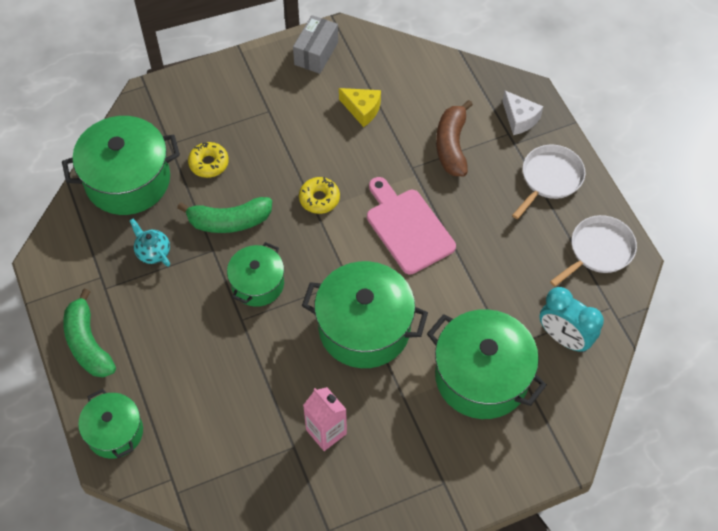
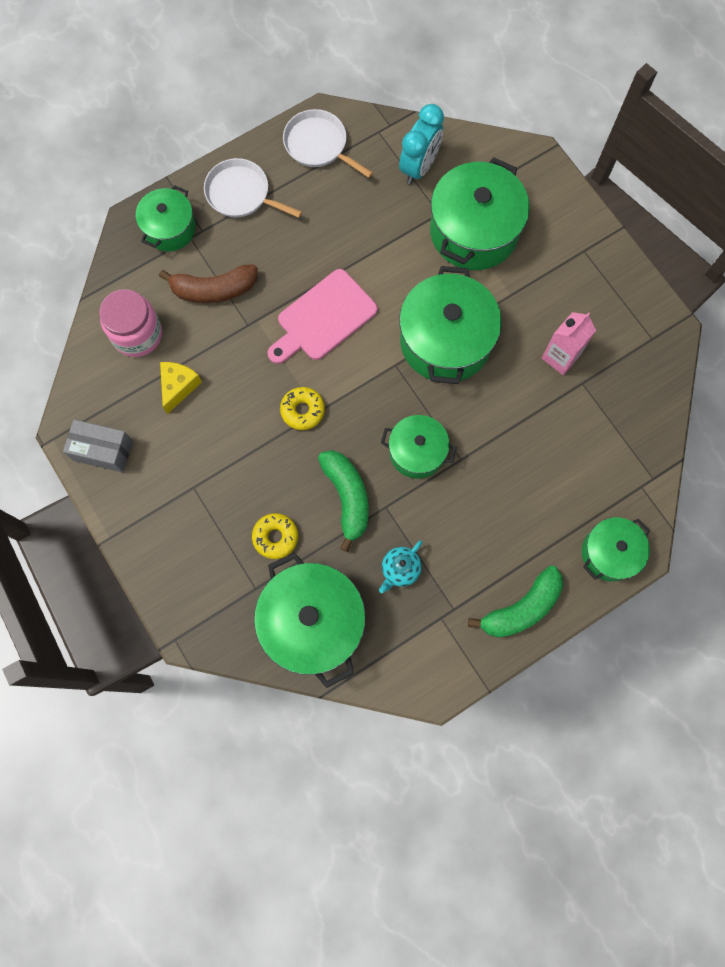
camera: 100 degrees left, 15 degrees up
white cheese [502,90,543,135] -> green pot [136,185,196,251]
none -> pink jar [99,289,162,357]

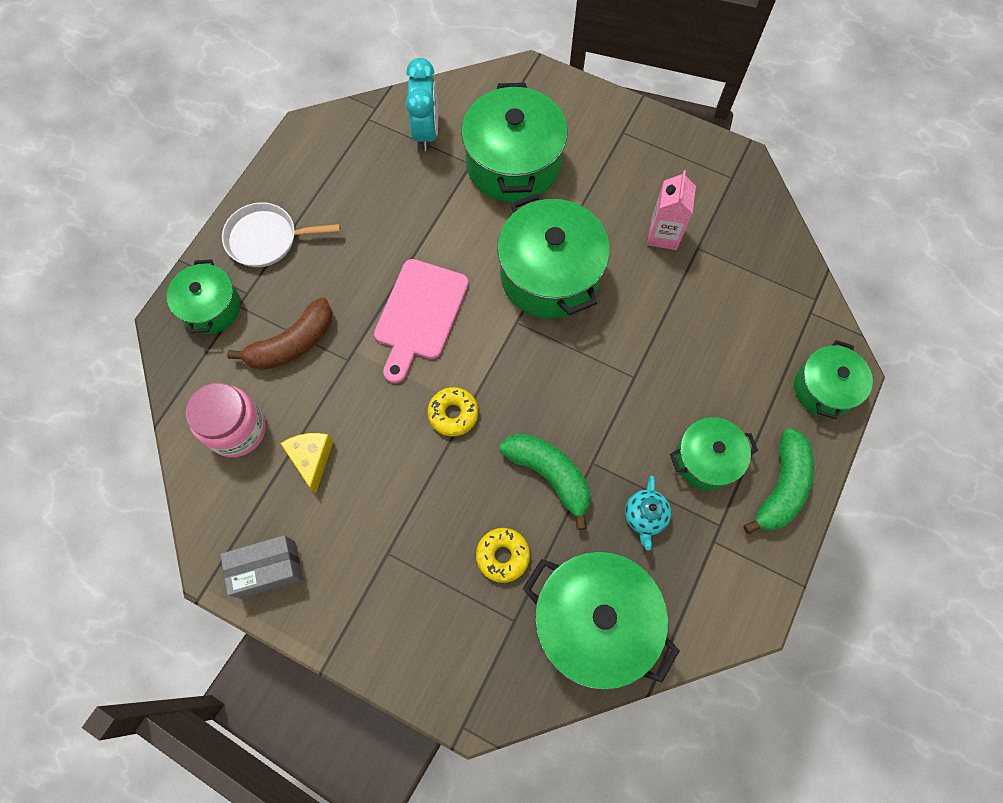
camera: 30 degrees left, 5 degrees down
white pan [283,109,373,178] -> none
green pot [381,415,457,479] -> green pot moved to [670,417,758,491]

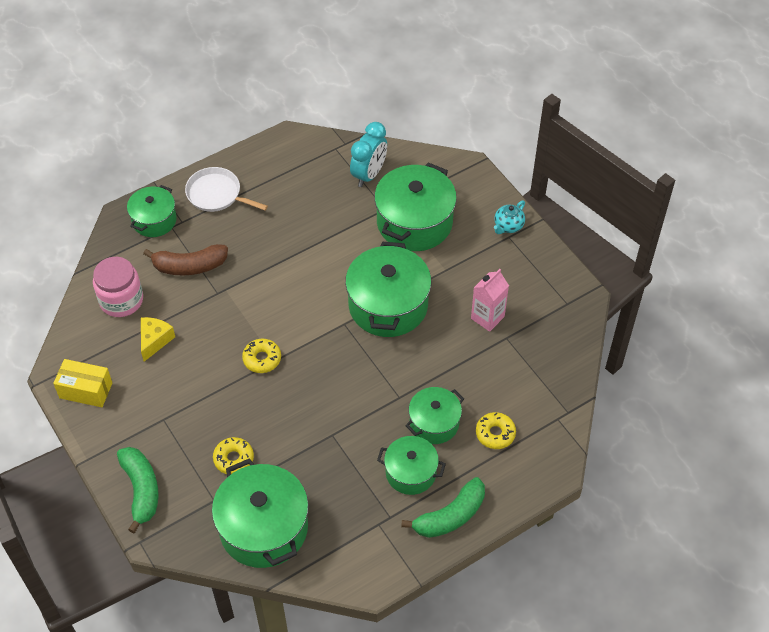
camera: 30 degrees right, 15 degrees down
grey box [220,535,303,599] -> yellow box [53,359,112,407]
pink cutting board [374,259,469,384] -> none
green banana [499,433,590,530] -> green banana moved to [117,447,159,533]
turquoise teapot [625,475,671,551] -> turquoise teapot moved to [494,200,525,234]
green pot [794,340,873,419] -> green pot moved to [406,387,464,444]
none -> yellow donut [476,412,516,449]

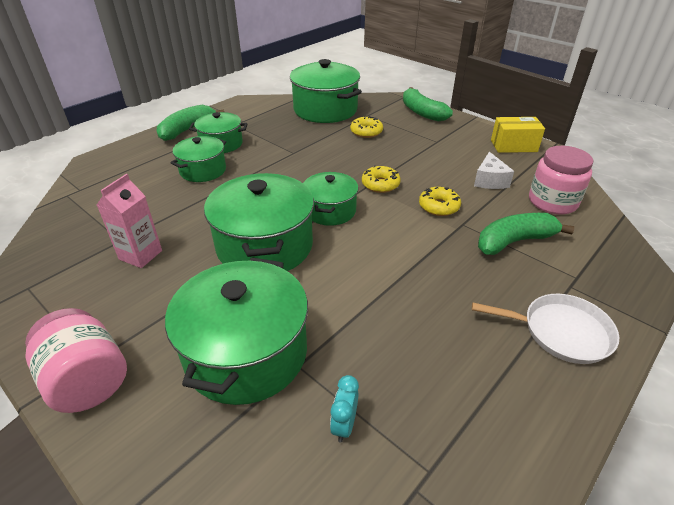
camera: 165 degrees right, 15 degrees down
green pot [127,185,177,237] -> green pot moved to [303,172,358,226]
yellow cheese [141,317,175,362] -> white cheese [474,152,514,189]
brown banana [143,244,228,276] -> green banana [478,213,574,255]
turquoise clock [350,122,387,187] -> turquoise clock [330,375,359,443], size x0.53
yellow donut [476,412,516,449] -> yellow donut moved to [419,187,461,216]
turquoise teapot [494,200,525,234] -> pink jar [25,308,127,413]

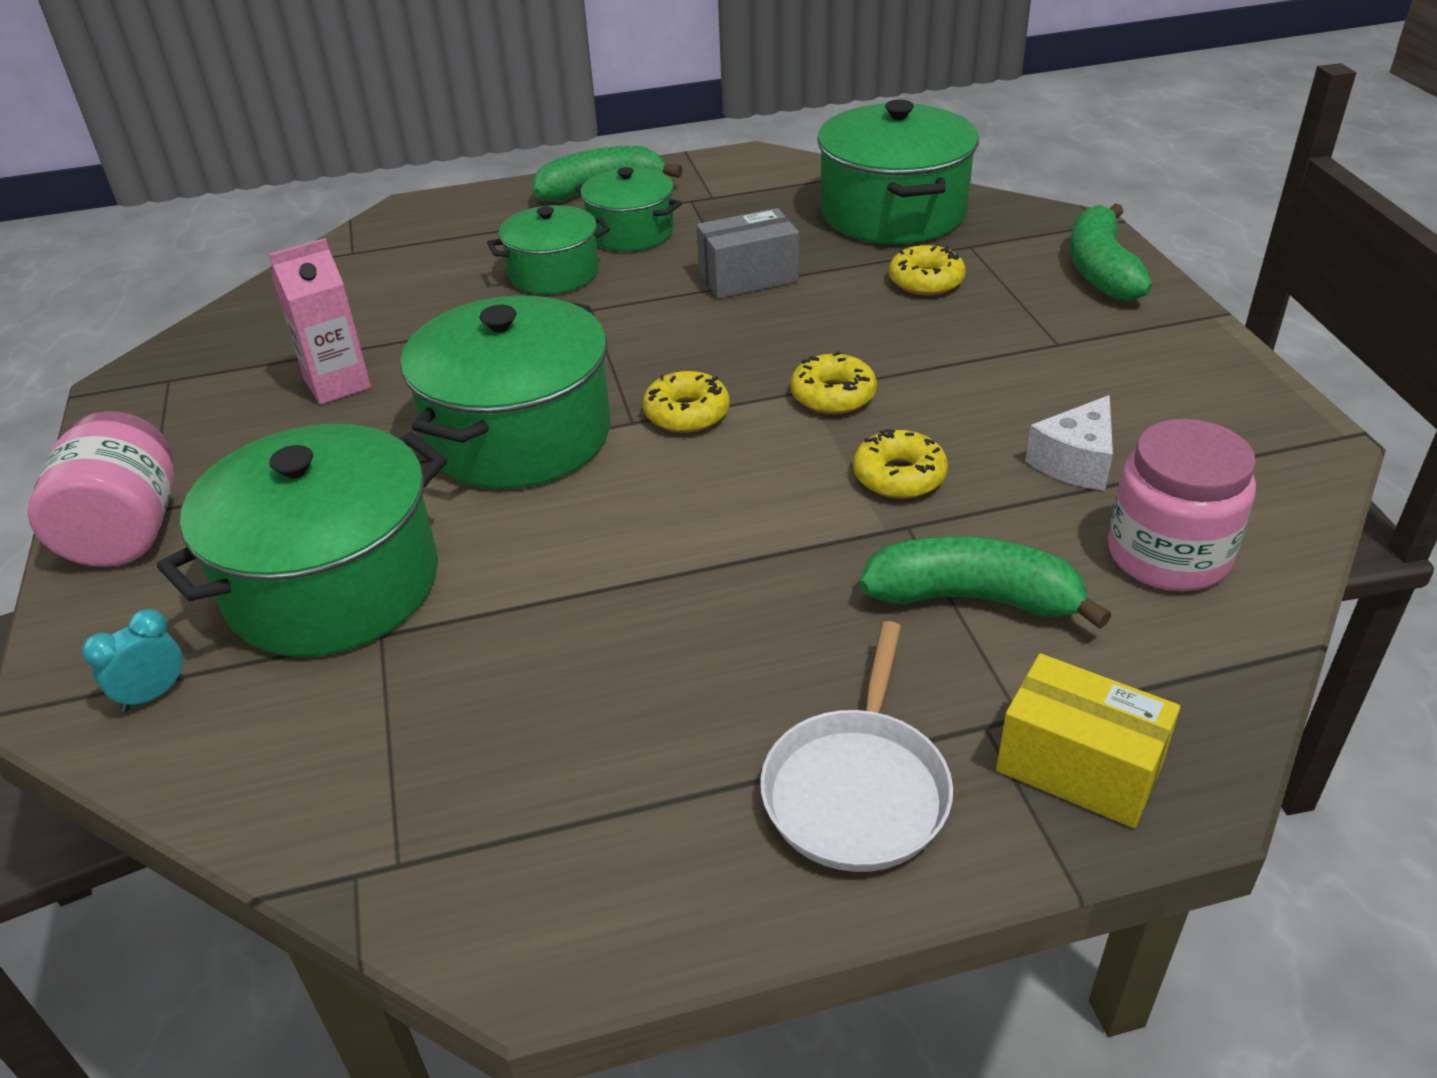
camera: 35 degrees right, 0 degrees up
green pot [303,172,358,226] -> yellow donut [643,371,730,433]
turquoise clock [330,375,359,443] -> turquoise clock moved to [82,609,184,712]
white pan [472,294,619,364] -> white pan turned 60 degrees clockwise [760,621,953,872]
yellow box [491,117,545,153] -> yellow box moved to [996,653,1180,828]
none -> grey box [696,208,799,299]

